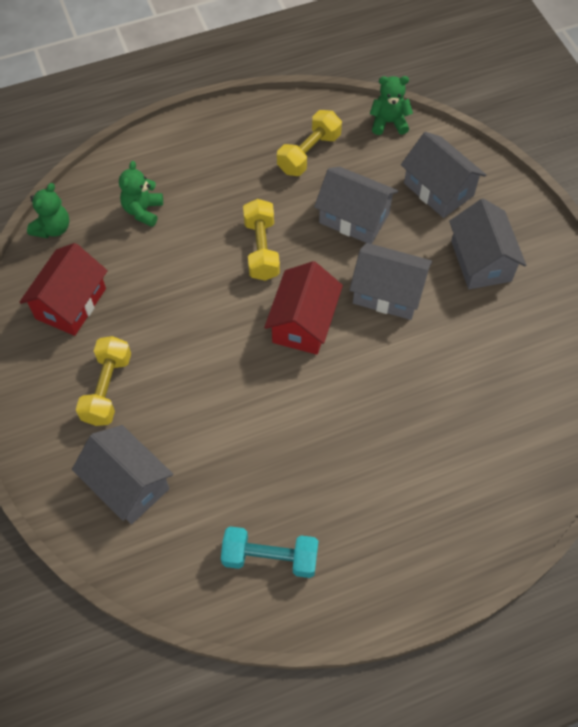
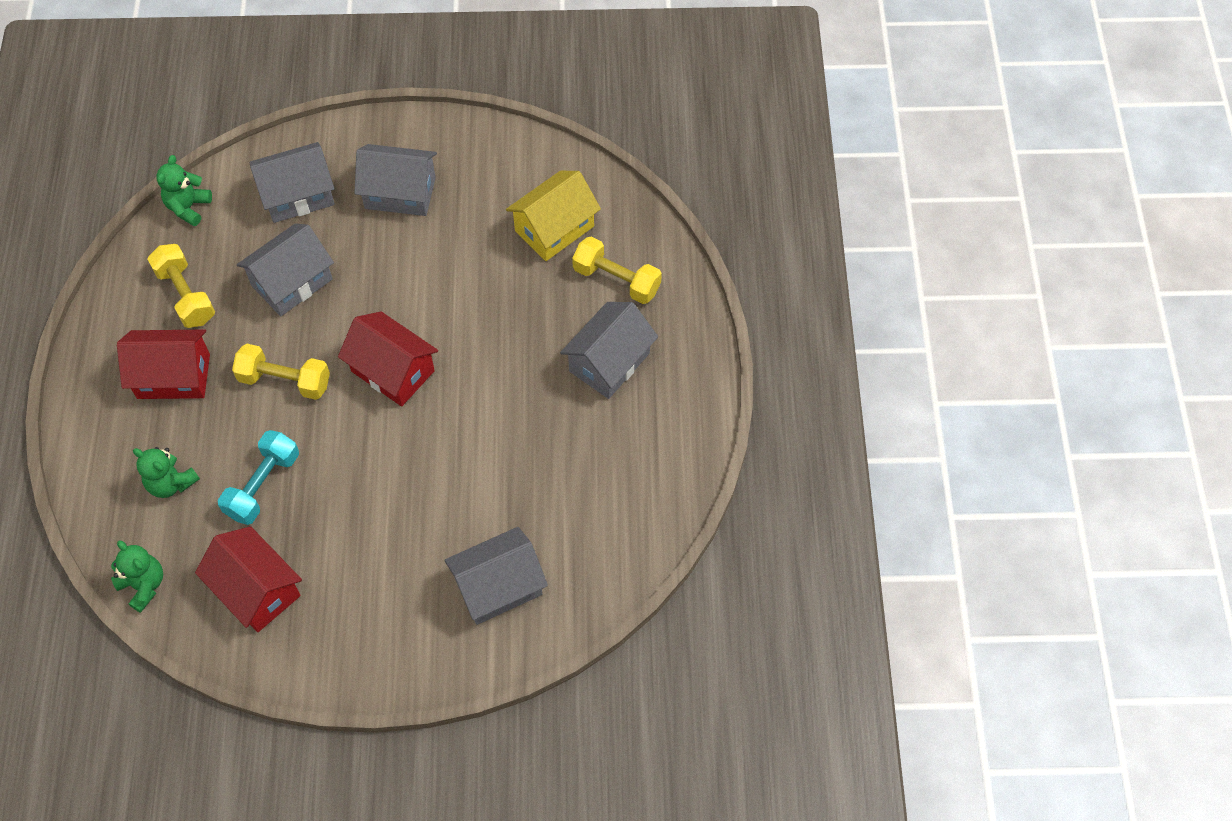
camera: 70 degrees left, 0 degrees up
yellow dumbbell [76,336,131,426] -> yellow dumbbell moved to [572,237,662,304]
turquoise dumbbell [221,526,318,578] -> turquoise dumbbell moved to [218,430,299,525]
grey house [349,243,432,320] -> grey house moved to [560,302,658,399]
none -> red house [117,330,210,399]
none -> yellow house [506,171,601,261]

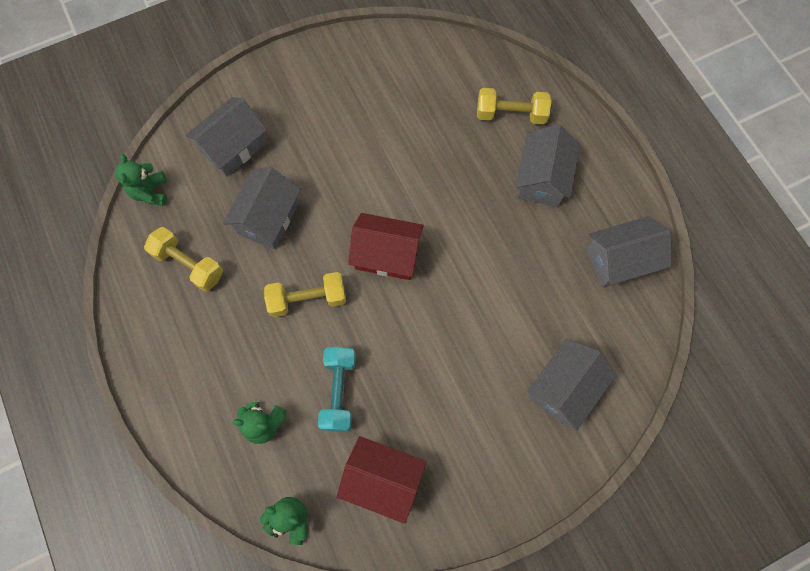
camera: 25 degrees left, 10 degrees up
red house [117,330,210,399] -> none
grey house [355,144,437,216] -> grey house moved to [586,216,671,288]
yellow house [506,171,601,261] -> none

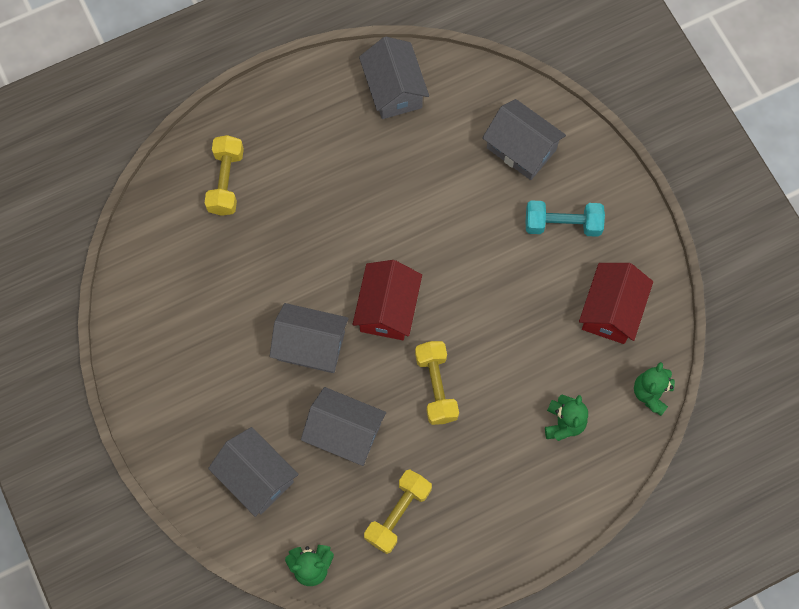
camera: 90 degrees left, 0 degrees up
turquoise dumbbell [318,347,356,432] -> turquoise dumbbell moved to [526,200,605,237]
grey house [516,124,580,207] -> grey house moved to [270,303,349,373]

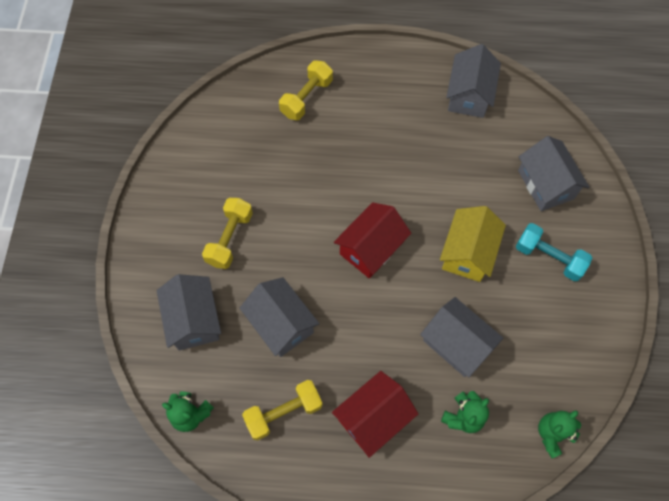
camera: 30 degrees right, 5 degrees down
grey house [270,303,349,373] -> grey house moved to [420,297,503,377]
yellow dumbbell [415,341,459,425] -> yellow dumbbell moved to [202,198,253,269]
red house [579,263,653,344] -> red house moved to [332,371,418,458]
none -> yellow house [440,206,506,282]

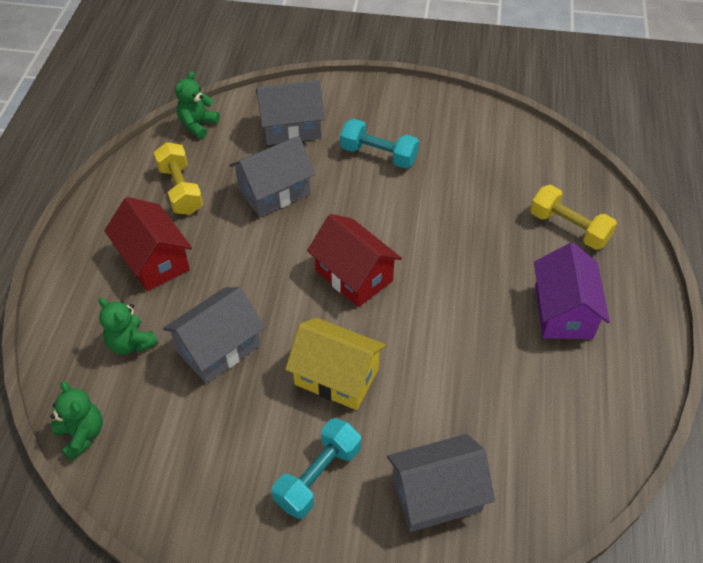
camera: 95 degrees right, 15 degrees down
yellow dumbbell [202,198,253,269] -> turquoise dumbbell [340,119,419,168]
grey house [446,44,501,118] -> none
none -> purple house [534,242,610,339]

